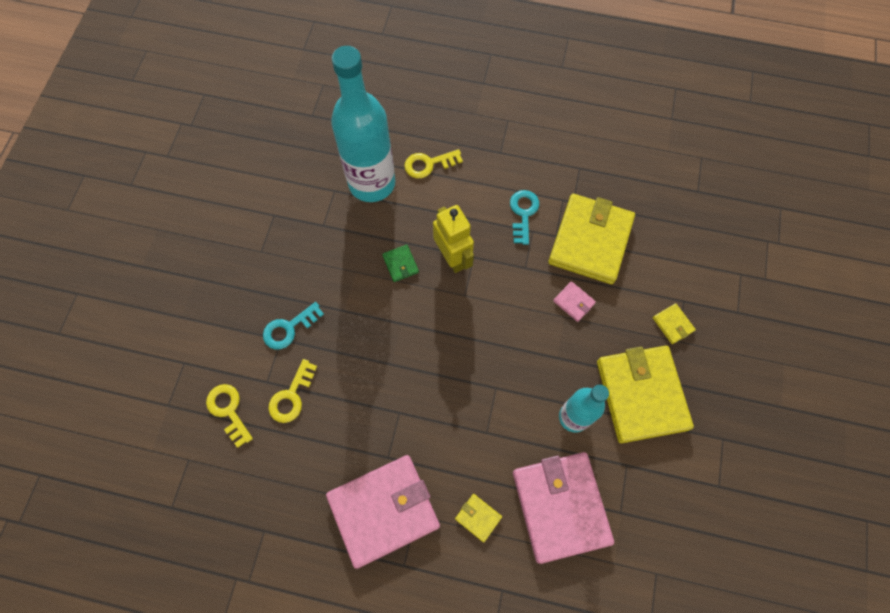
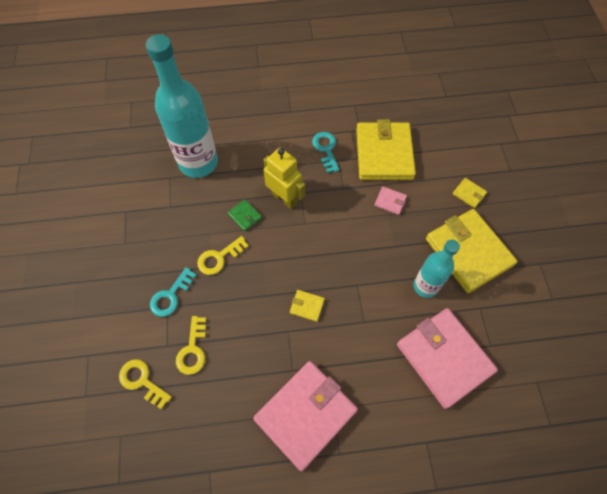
camera: 20 degrees left, 5 degrees down
yellow key [404,149,463,178] -> yellow key moved to [197,236,249,275]
yellow wallet [455,494,502,542] -> yellow wallet moved to [290,290,325,322]

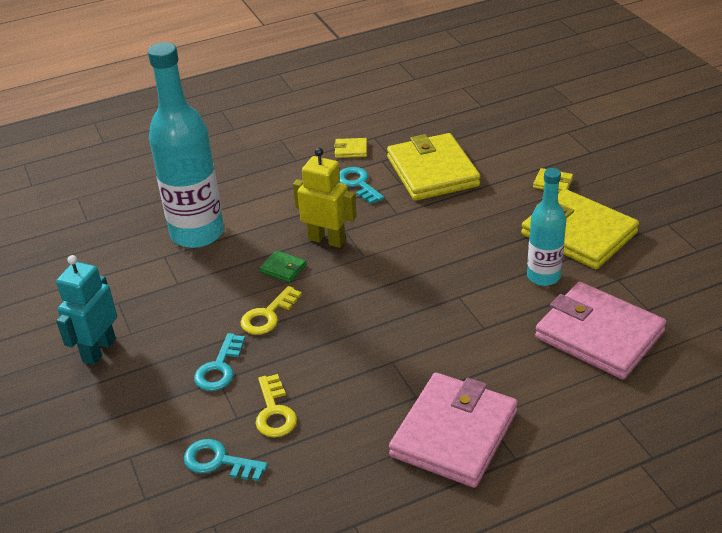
camera: 15 degrees left, 25 degrees down
yellow key [119,359,172,409] -> turquoise key [184,439,268,481]
yellow wallet [290,290,325,322] -> yellow wallet moved to [334,138,367,158]
pink wallet [375,187,407,215] -> none
none -> turquoise robot [56,255,117,365]

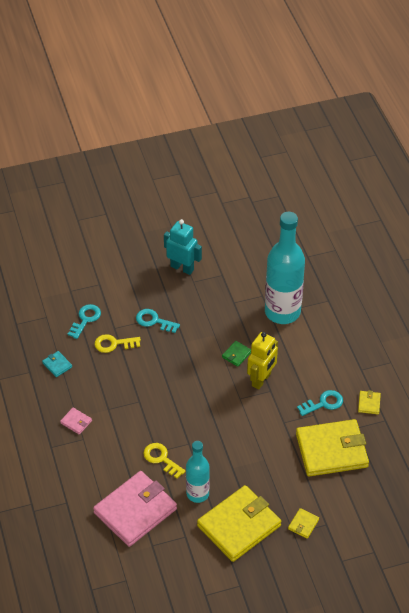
camera: 95 degrees right, 10 degrees up
yellow key [240,286,302,335] -> yellow key moved to [143,443,186,479]
pink wallet [389,373,518,488] -> pink wallet [60,408,92,435], size x0.40
none -> turquoise wallet [42,351,72,377]

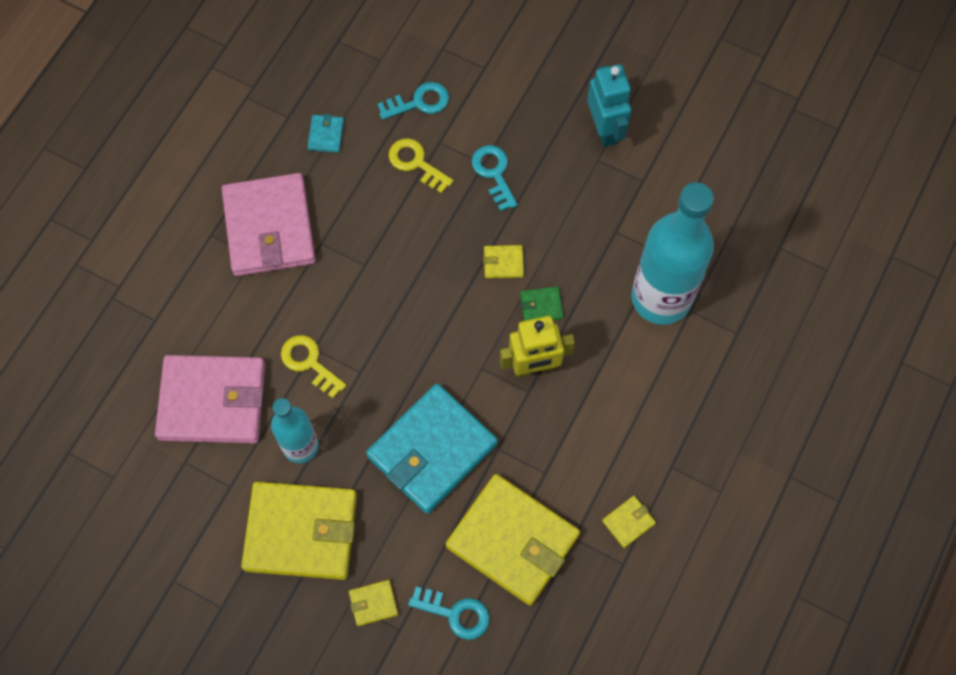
camera: 45 degrees right, 20 degrees up
pink wallet [60,408,92,435] -> pink wallet [222,173,316,276], size x2.50
yellow key [143,443,186,479] -> yellow key turned 45 degrees counterclockwise [281,335,347,398]
turquoise key [297,390,343,416] -> turquoise key moved to [408,586,490,640]
none -> turquoise wallet [366,384,498,514]
none -> yellow wallet [483,245,524,278]

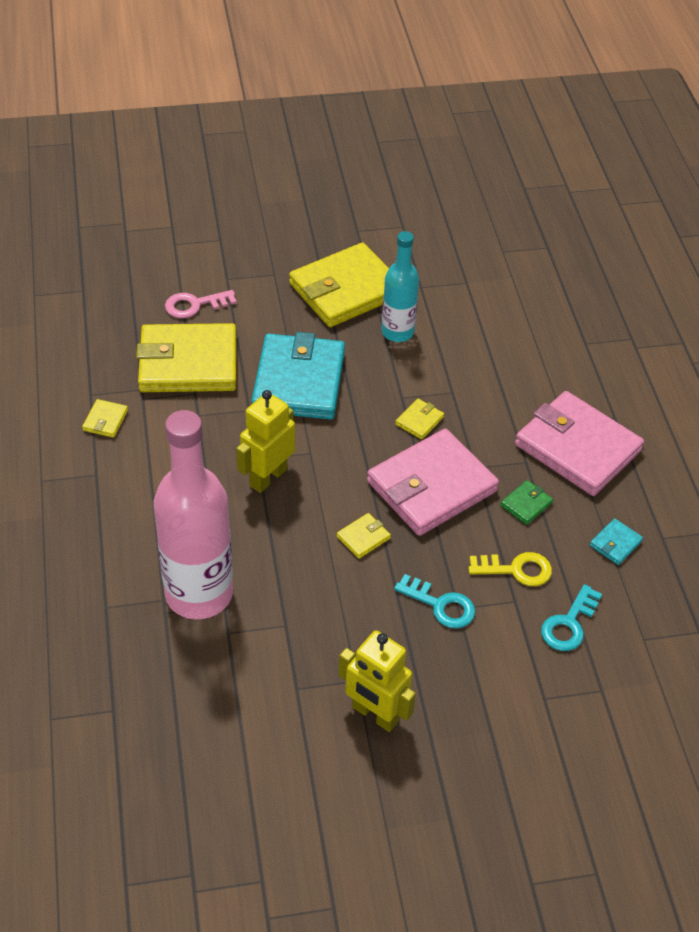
camera: 140 degrees right, 20 degrees down
pink wallet [155,355,265,443] -> pink wallet moved to [367,429,499,536]
yellow key [281,335,347,398] -> none
turquoise wallet [307,114,344,153] -> turquoise wallet turned 75 degrees clockwise [590,518,643,565]
yellow wallet [349,580,398,626] -> yellow wallet moved to [395,399,444,440]
turquoise key [408,586,490,640] -> pink key [165,290,237,318]
green wallet [520,287,564,321] -> green wallet moved to [501,480,553,525]
turquoise robot [587,64,631,147] -> yellow robot [338,630,416,732]
turquoise bottle [631,182,714,325] -> pink bottle [154,410,233,619]

